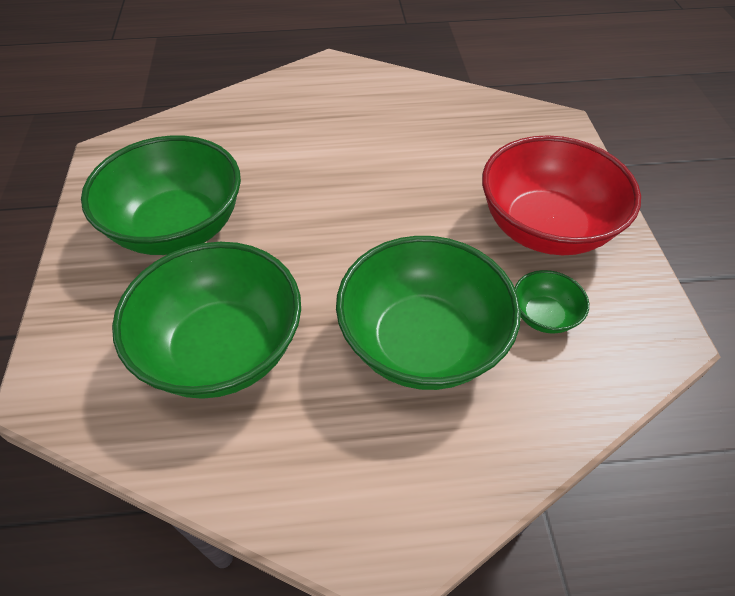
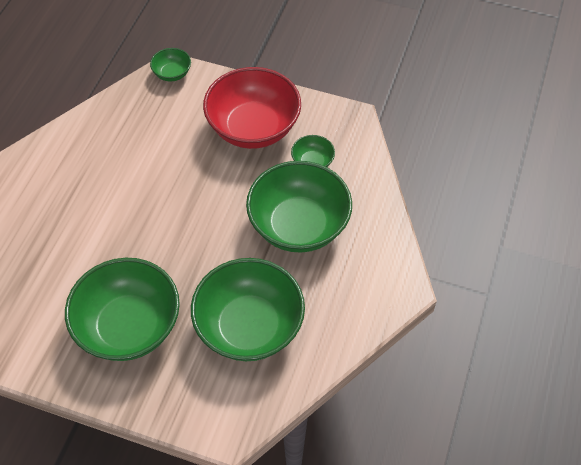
camera: 65 degrees left, 5 degrees up
none -> green bowl [150,48,191,82]

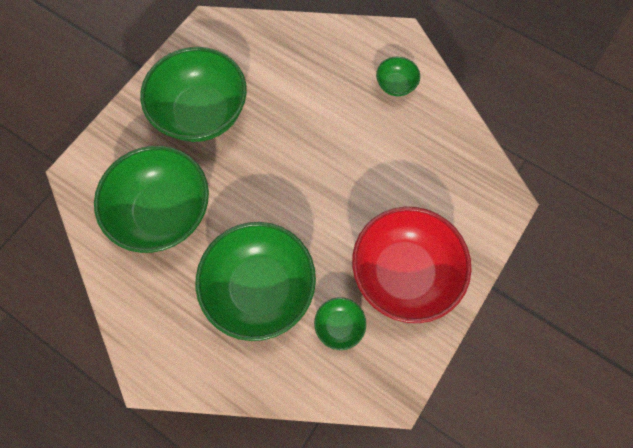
camera: 105 degrees right, 15 degrees up
green bowl [150,48,191,82] -> green bowl moved to [376,57,420,96]

